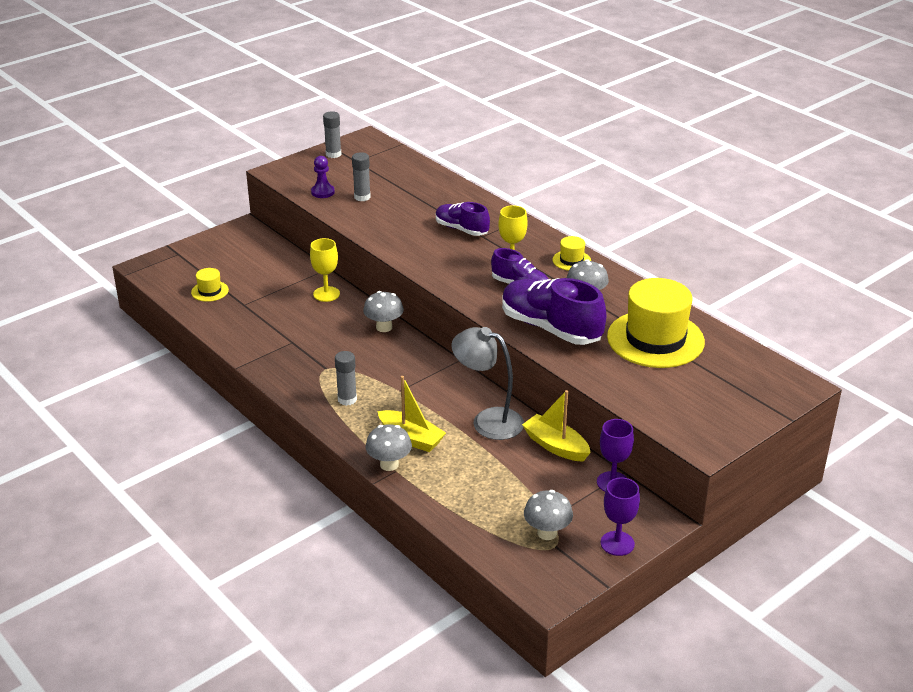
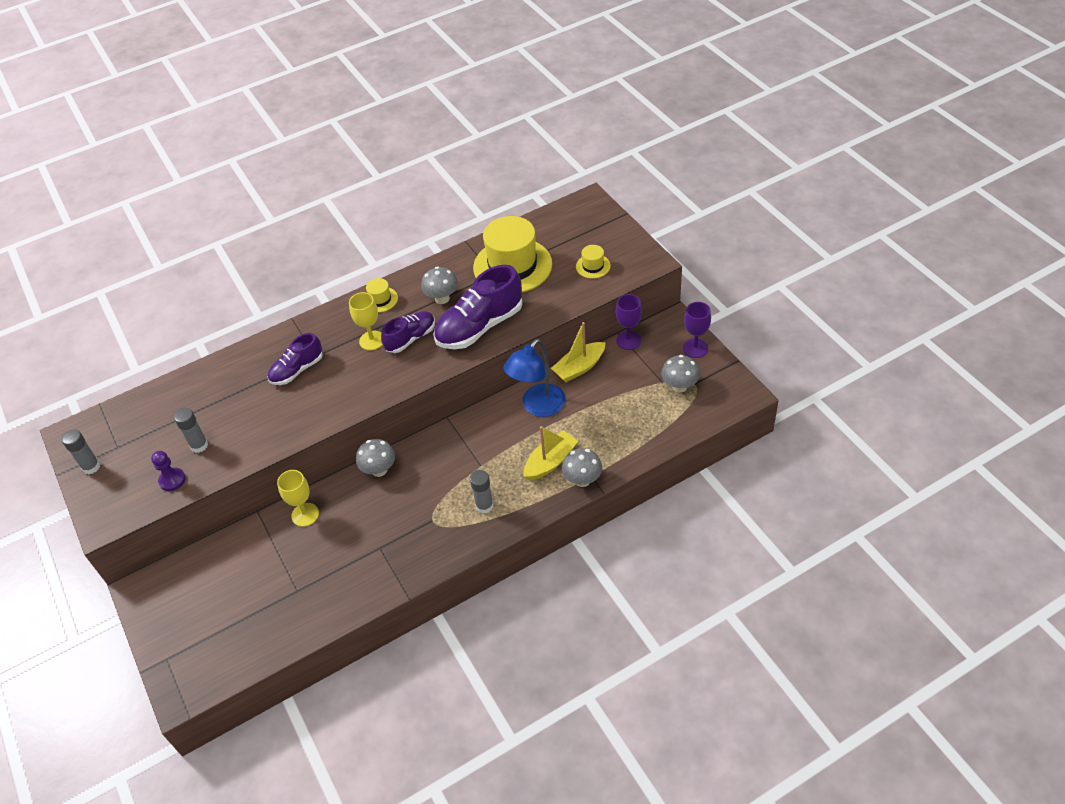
camera: 75 degrees left, 15 degrees up
yellow hat [191,268,229,302] -> yellow hat moved to [576,245,611,279]
grey lamp [451,327,524,440] -> blue lamp [503,339,566,417]

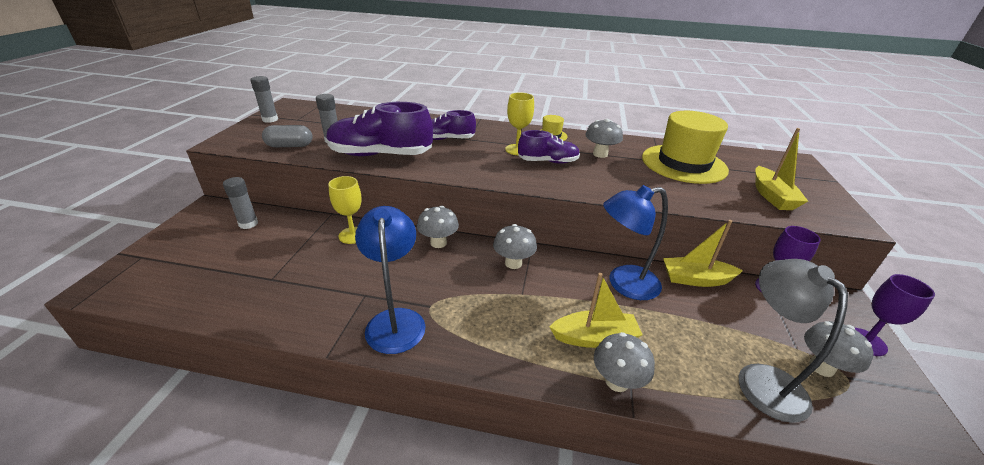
camera: 35 degrees right, 15 degrees down
purple pawn [151,451,186,491] -> grey capsule [262,125,313,147]
purple shoe [433,265,523,349] -> purple shoe moved to [326,102,433,156]
grey glue stick [470,470,494,514] -> grey glue stick moved to [223,177,258,229]
yellow hat [576,245,611,279] -> yellow boat [755,128,808,210]
none -> blue lamp [355,206,426,354]
none -> grey mushroom [493,224,537,269]
none -> grey lamp [739,259,848,423]

